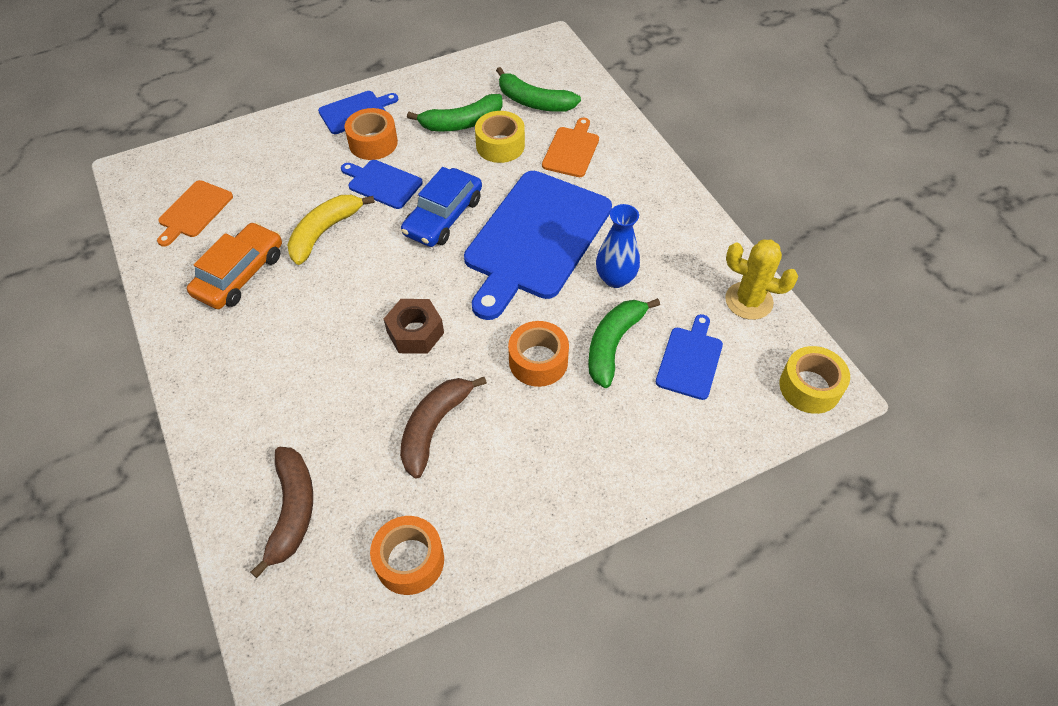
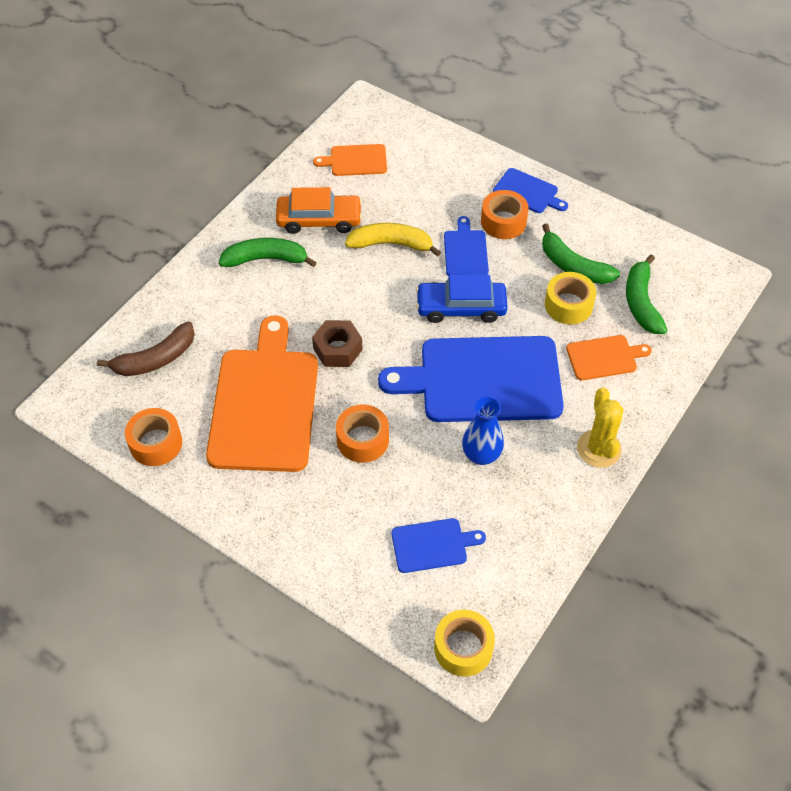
camera: 60 degrees right, 0 degrees up
brown banana [400,377,487,478] -> orange cutting board [206,315,318,472]
green banana [588,298,660,388] -> green banana moved to [219,238,317,267]
yellow cactus [725,239,798,320] -> yellow cactus moved to [577,388,623,468]

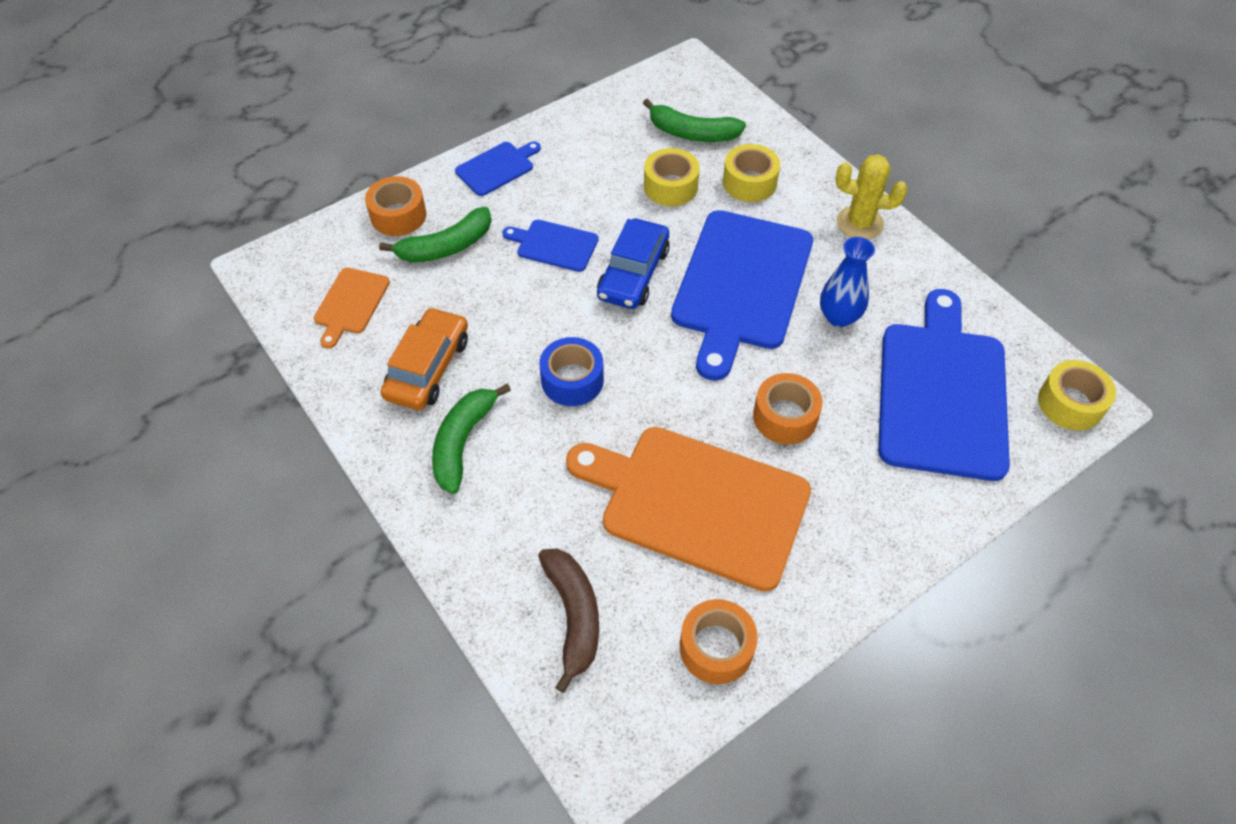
camera: 70 degrees left, 0 degrees up
brown nut [312,320,362,367] -> none
yellow banana [345,223,441,257] -> none
blue cutting board [391,518,486,573] -> blue cutting board [878,289,1010,481], size x2.15
orange tape [481,190,529,239] -> orange tape moved to [365,176,426,236]
green banana [542,224,620,284] -> green banana moved to [379,207,491,263]
orange cutting board [566,335,652,380] -> yellow tape [723,144,780,202]
none -> blue tape [539,337,604,406]

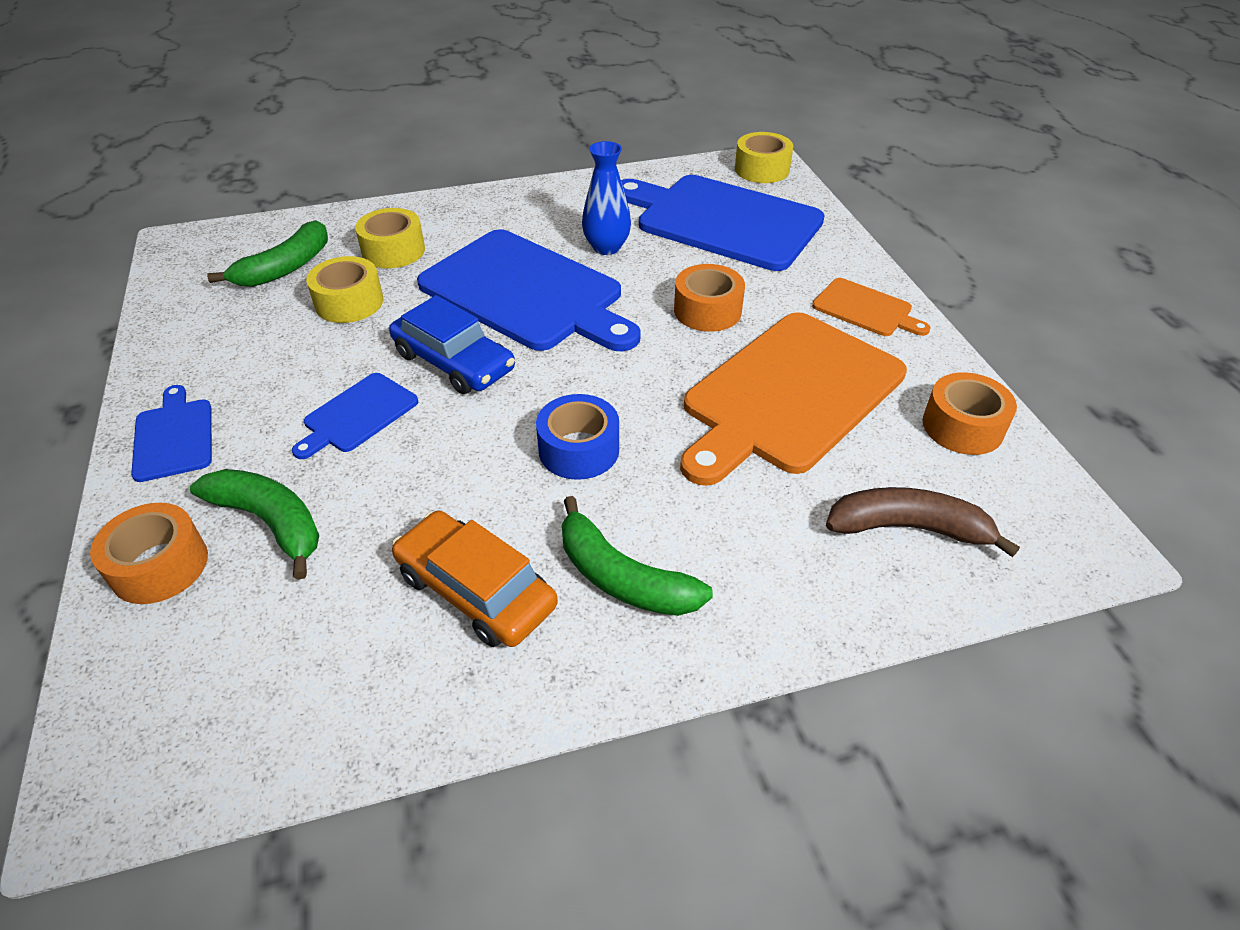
camera: 70 degrees left, 10 degrees down
orange cutting board [314,268,390,348] -> orange cutting board moved to [812,278,931,336]
green banana [379,207,491,263] -> green banana turned 45 degrees counterclockwise [190,469,319,580]
yellow cactus [836,154,908,240] -> none

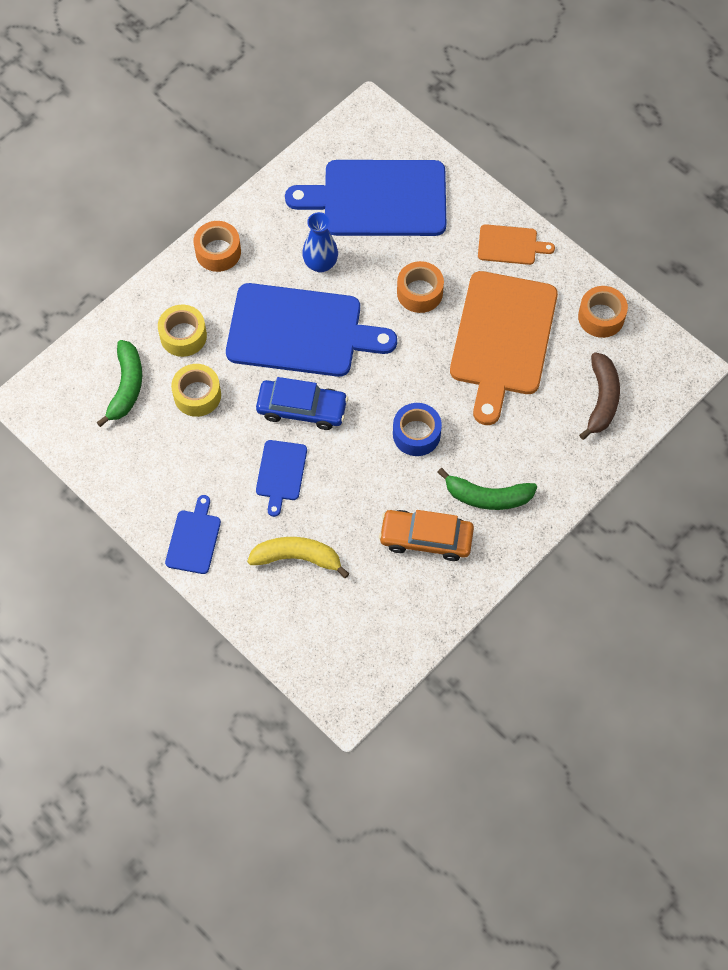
camera: 30 degrees left, 20 degrees up
orange tape [90,503,208,604] -> orange tape moved to [194,221,241,272]
blue cutting board [131,385,212,482] -> blue cutting board turned 60 degrees clockwise [165,495,221,574]
green banana [190,469,319,580] -> yellow banana [247,537,349,578]
yellow tape [735,132,793,183] -> none
brown banana [826,487,1020,557] -> brown banana turned 120 degrees clockwise [579,352,620,440]

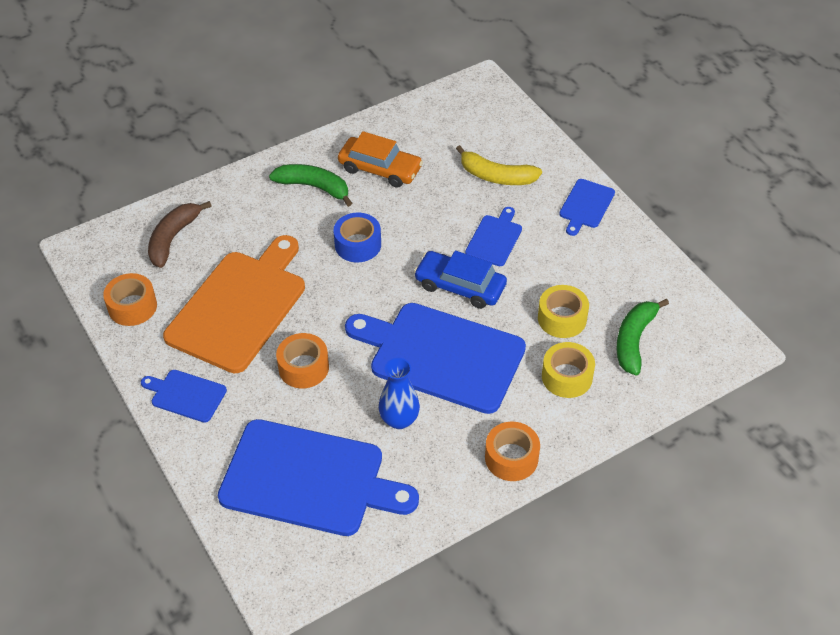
camera: 165 degrees left, 15 degrees down
orange cutting board [478,224,555,265] -> blue cutting board [141,370,227,423]

